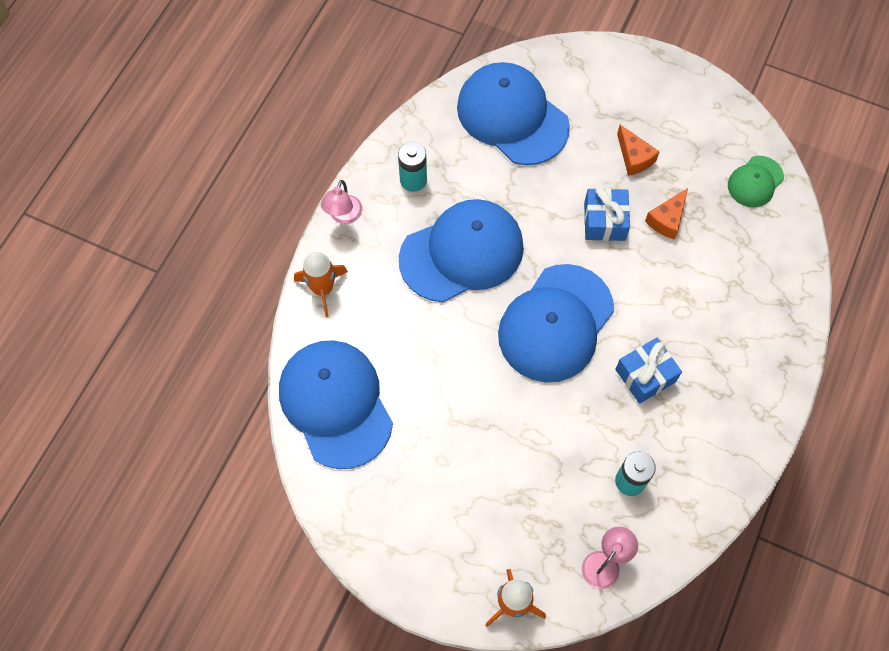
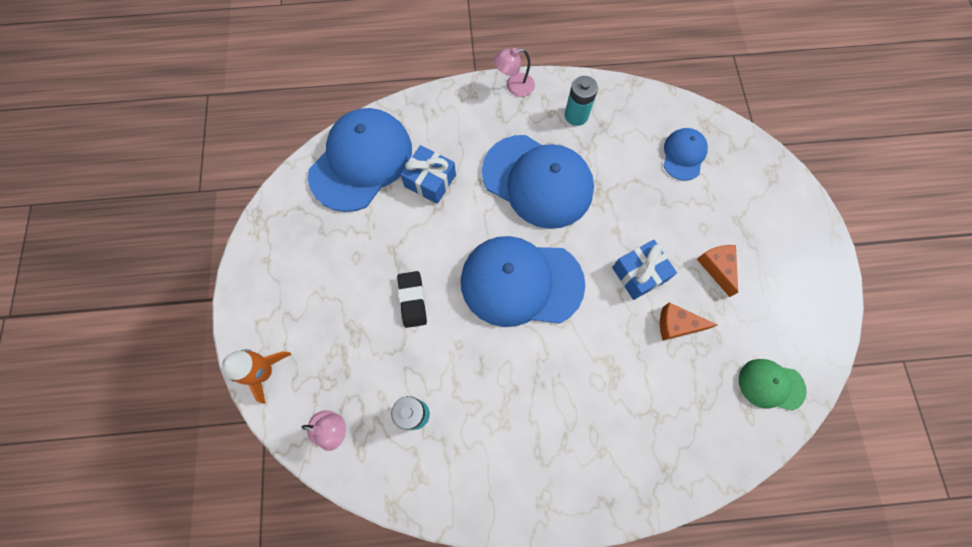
camera: 60 degrees right, 5 degrees up
orange rocket [294,252,348,317] -> none
blue cap [457,62,570,165] -> blue cap [664,128,708,181], size x0.50
blue gift [615,338,682,404] -> blue gift moved to [400,145,456,204]
orange cheese [617,125,660,176] -> orange cheese turned 135 degrees clockwise [697,245,738,297]
none -> black eraser [397,271,427,328]

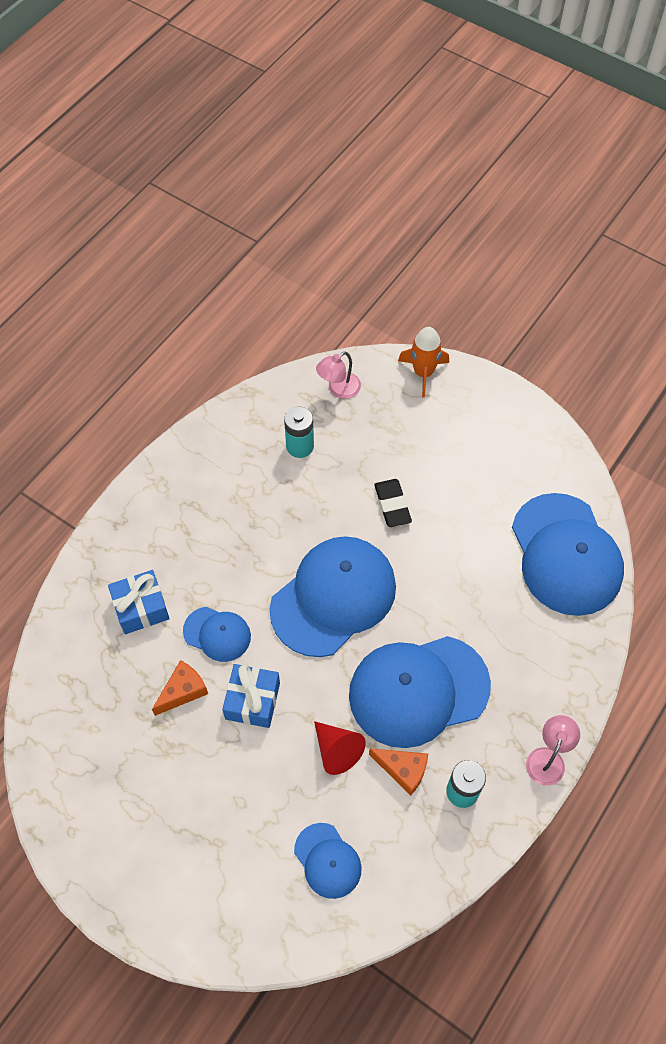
camera: 130 degrees right, 10 degrees down
black eraser [397,271,427,328] -> black eraser turned 45 degrees clockwise [374,479,412,527]
blue gift [400,145,456,204] -> blue gift moved to [108,570,170,634]
orange cheese [697,245,738,297] -> orange cheese moved to [369,748,428,796]
green cap [739,359,807,411] -> none
none -> blue cap [183,607,251,662]
none -> red cone [314,721,366,775]

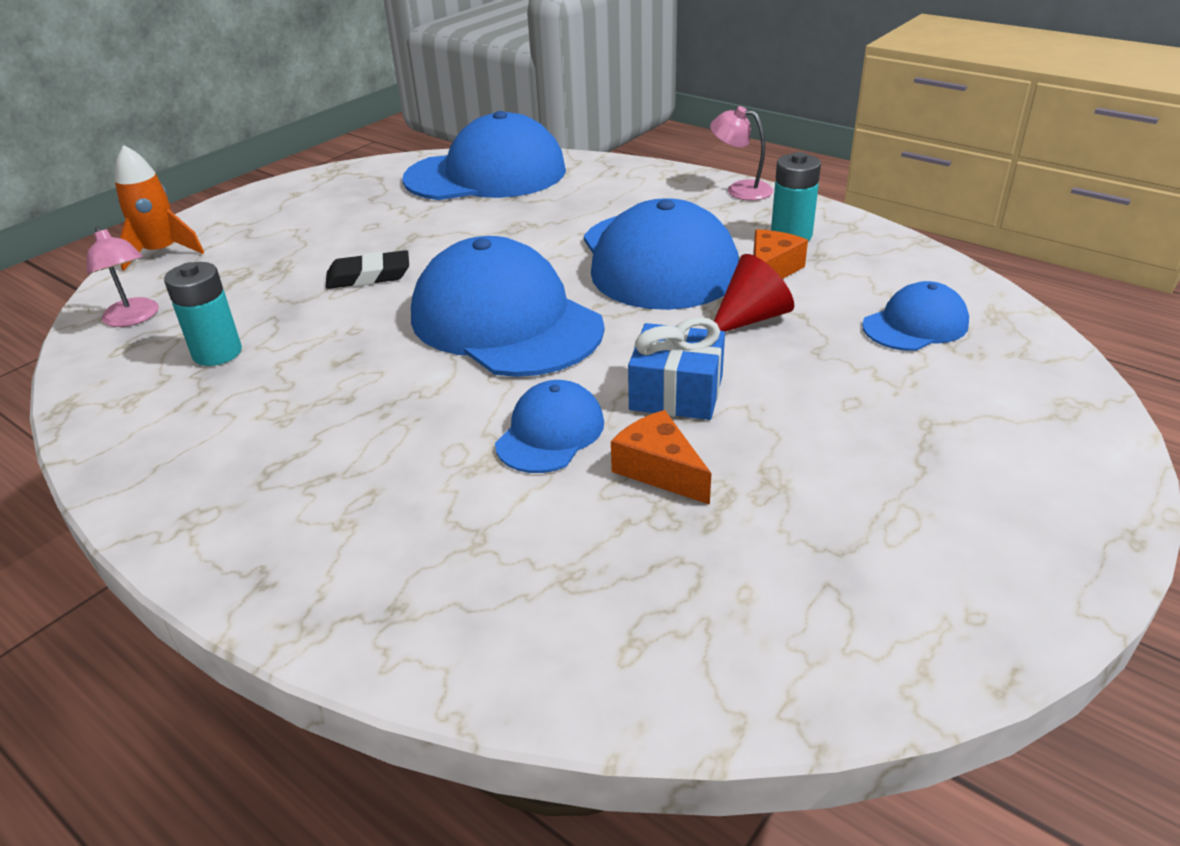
camera: 85 degrees left, 25 degrees down
blue gift [108,570,170,634] -> none

